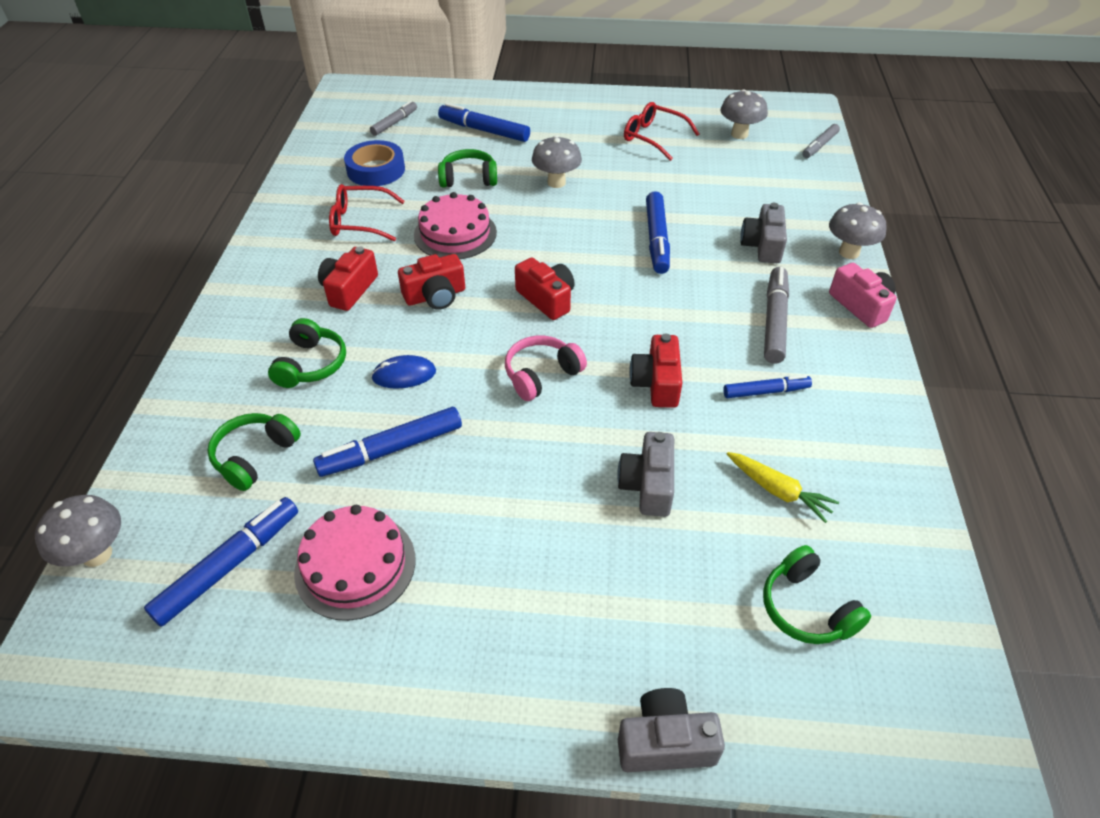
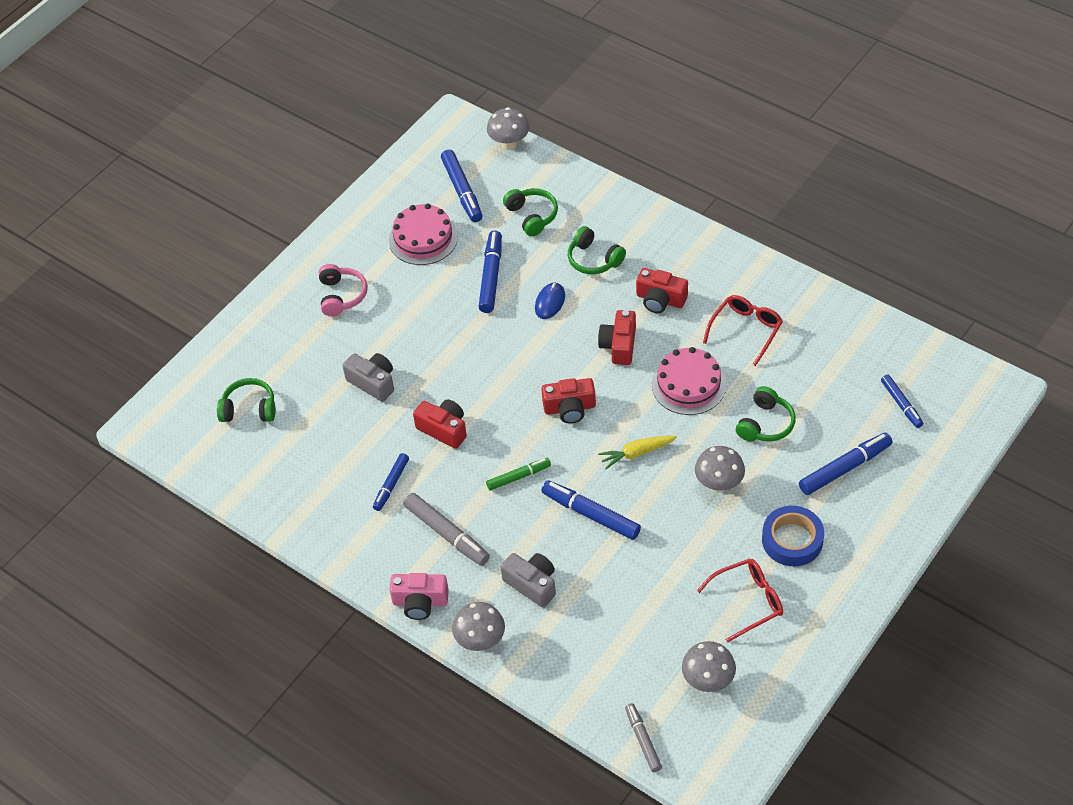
camera: 125 degrees right, 5 degrees up
red camera [318,246,378,311] -> red camera turned 150 degrees clockwise [636,268,688,313]
blue tape [344,140,405,186] -> blue tape moved to [762,506,824,566]
grey marker [370,101,417,136] -> blue marker [881,375,923,428]
pink headphones [505,335,587,401] -> pink headphones moved to [319,264,367,316]
grey camera [618,688,725,772] -> none
yellow carrot [727,452,839,523] -> yellow carrot moved to [598,436,677,469]
none -> green marker [486,458,551,491]

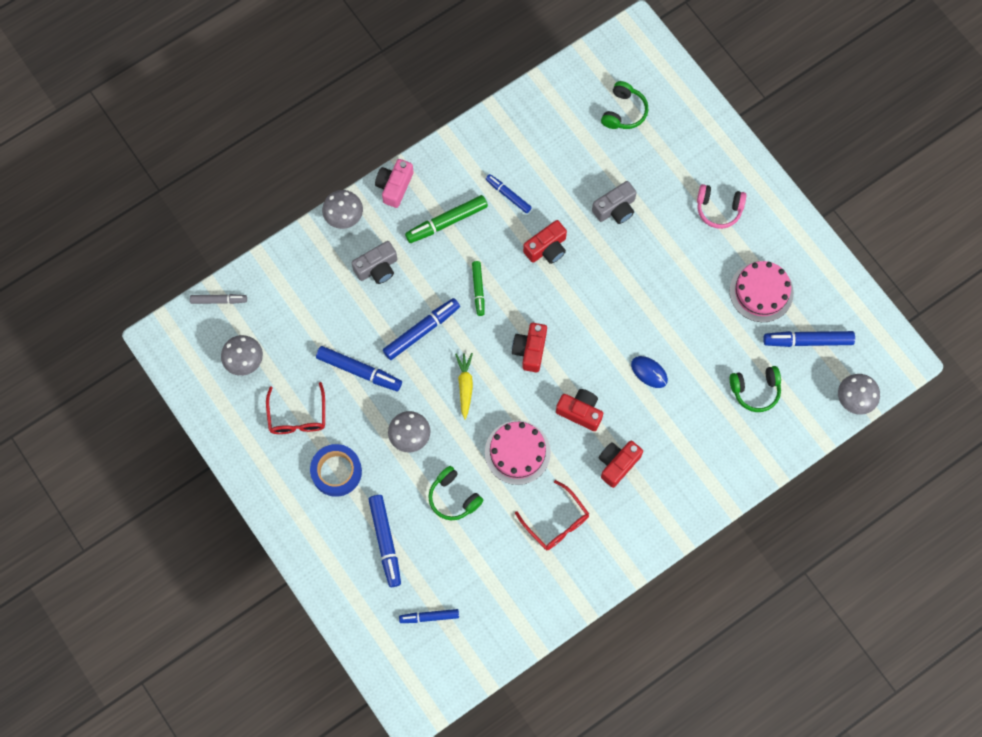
camera: 105 degrees right, 20 degrees up
grey marker [404,493,490,566] -> green marker [405,195,488,243]
blue marker [478,230,502,313] -> blue marker moved to [316,346,402,391]
green headphones [568,226,626,274] -> none

